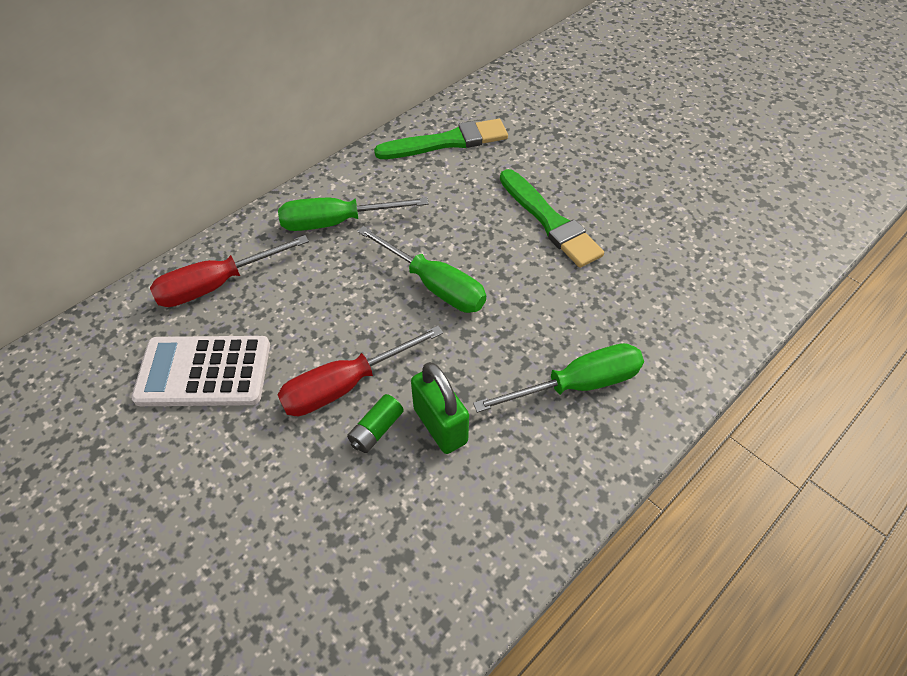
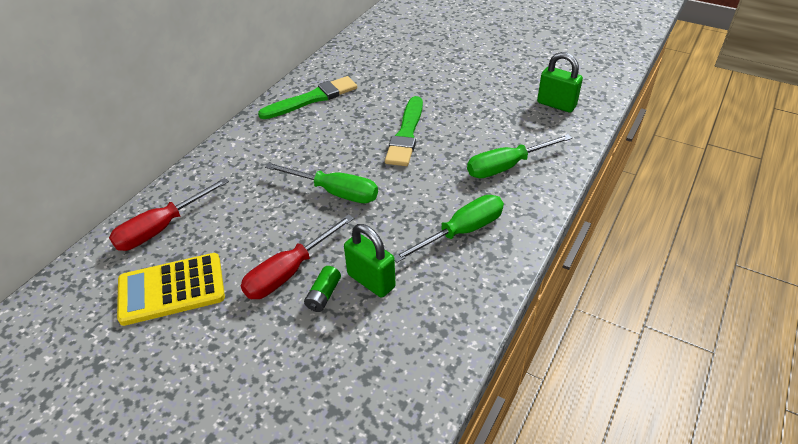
camera: 15 degrees left, 10 degrees down
white calculator [131,336,270,406] -> yellow calculator [117,253,225,326]
green screwdriver [278,197,428,231] -> green screwdriver moved to [467,134,572,178]
green brush [500,169,604,268] -> green brush turned 60 degrees clockwise [385,96,423,166]
none -> green padlock [537,52,583,112]

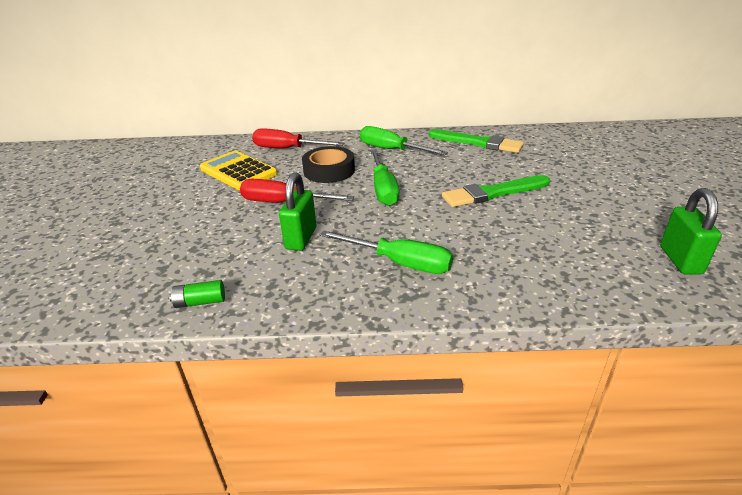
camera: 60 degrees right, 10 degrees down
green battery [304,266,341,312] -> green battery moved to [169,280,225,308]
green screwdriver [467,134,572,178] -> green screwdriver moved to [360,126,448,155]
none -> black tape [302,146,355,183]

